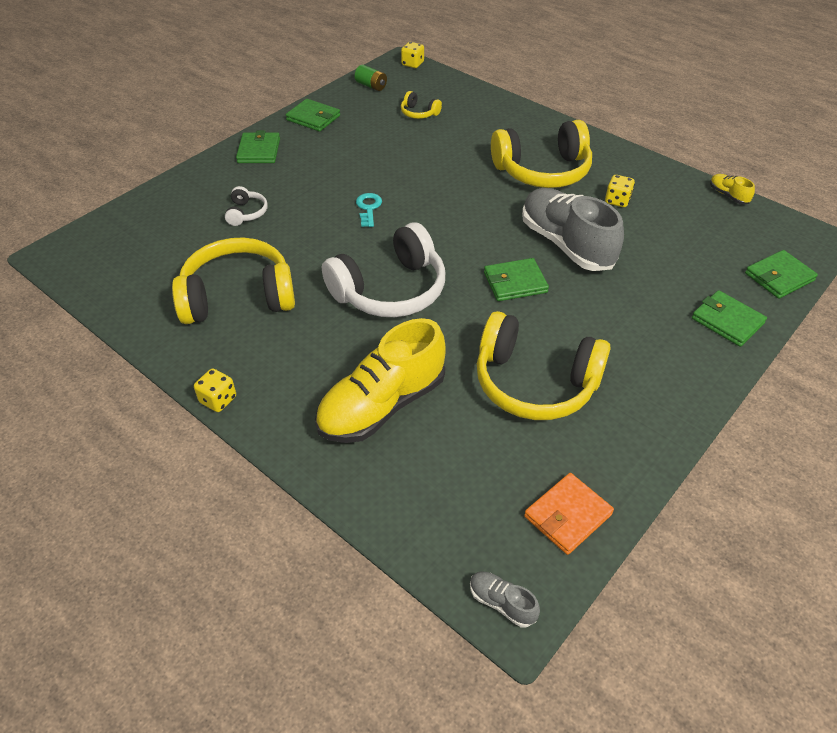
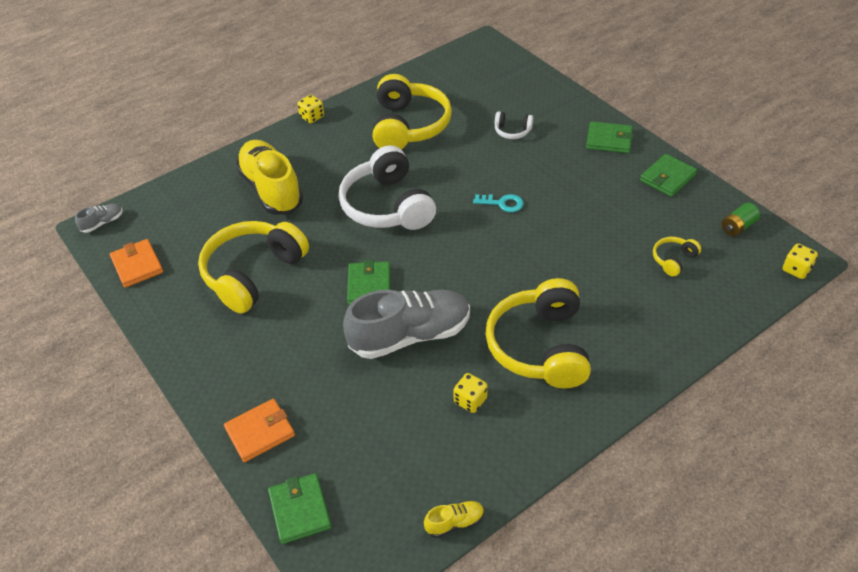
camera: 105 degrees right, 0 degrees up
green wallet [692,290,767,347] -> orange wallet [224,399,295,462]

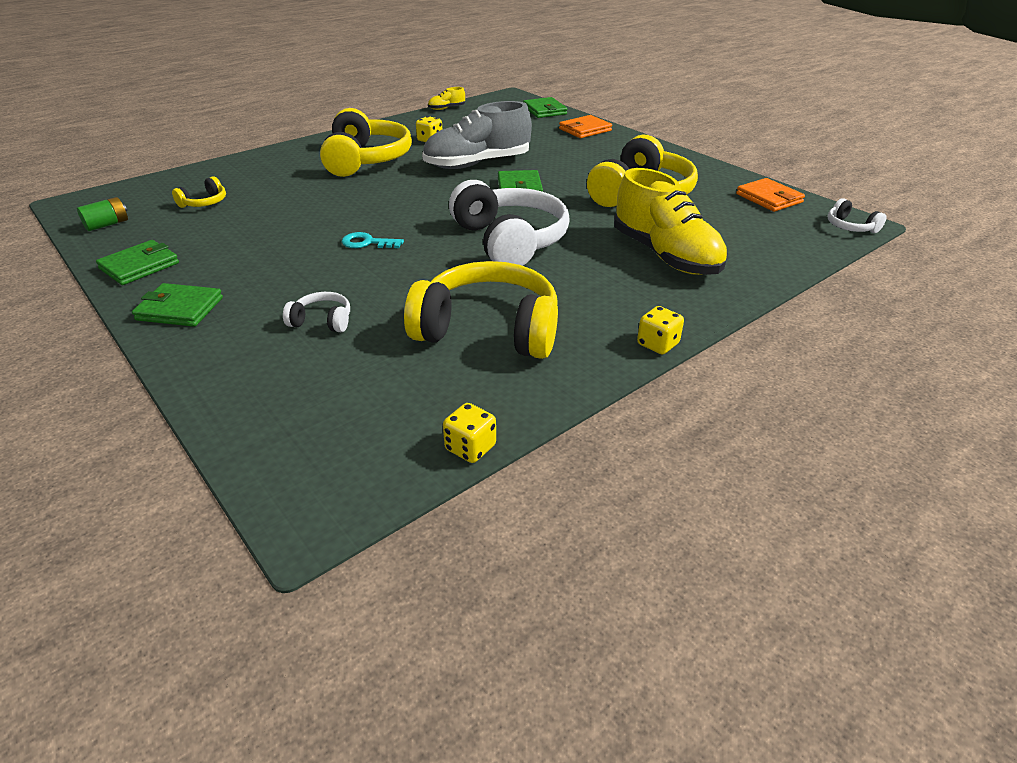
camera: 175 degrees right, 10 degrees down
grey shoe [75,204,123,233] -> white headphones [828,198,887,233]
yellow headphones [373,74,452,149] -> yellow headphones turned 105 degrees clockwise [404,261,558,359]
yellow dice [783,244,818,279] -> yellow dice moved to [443,403,496,463]

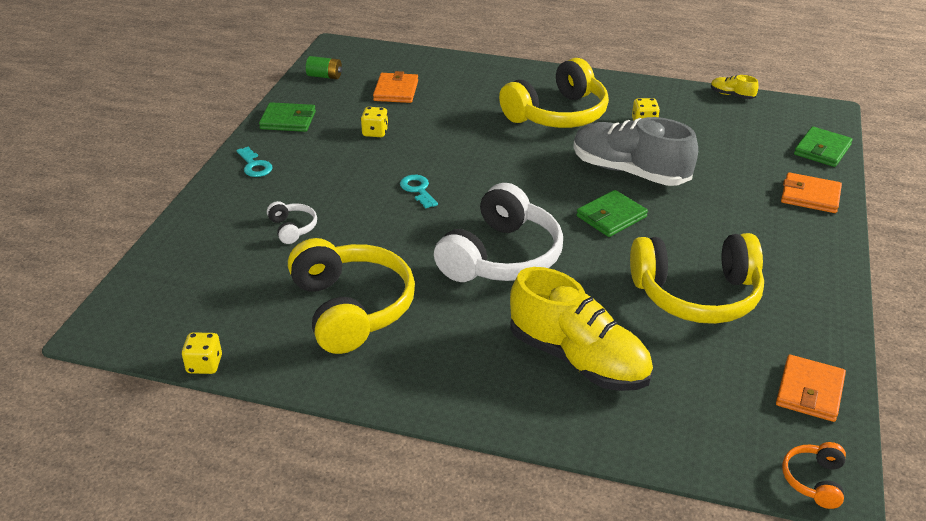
camera: 55 degrees right, 0 degrees up
green wallet [132,283,223,327] -> turquoise key [236,147,273,177]
yellow headphones [172,176,226,208] -> orange wallet [373,71,418,103]
yellow shoe [614,168,728,275] -> yellow shoe turned 75 degrees counterclockwise [510,267,653,391]
yellow dice [637,306,684,355] -> yellow dice moved to [361,107,388,137]
white headphones [828,198,887,233] -> orange headphones [782,442,846,509]

